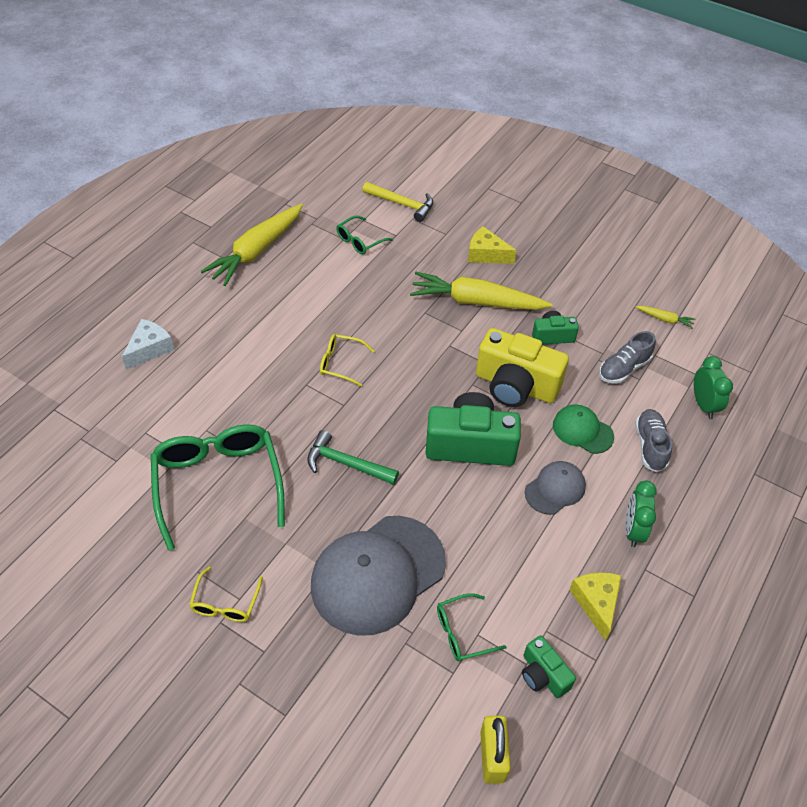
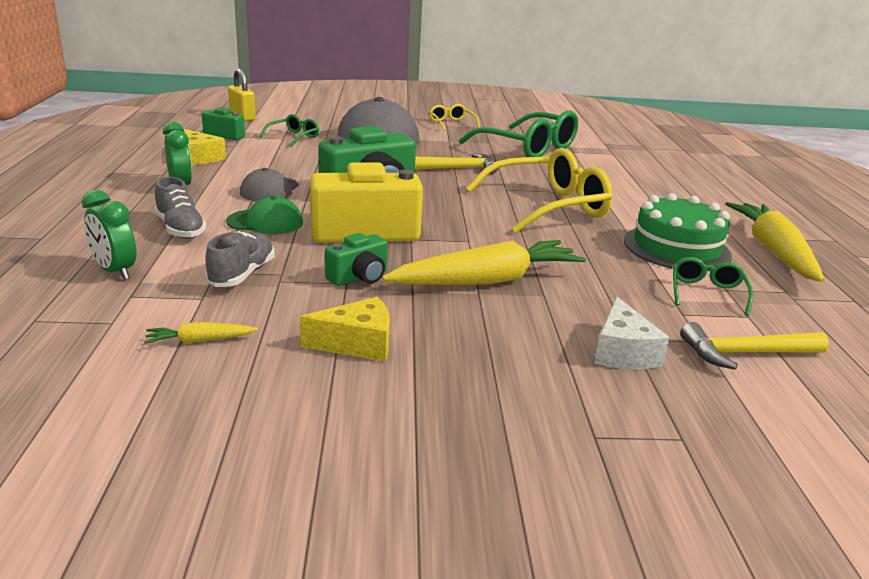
camera: 145 degrees right, 25 degrees down
white cheese [122,319,174,370] -> white cheese moved to [594,297,669,369]
green hammer [307,430,399,485] -> yellow hammer [415,153,498,174]
yellow glasses [320,334,374,386] -> yellow glasses [466,148,612,233], size x2.10
yellow cheese [468,226,516,264] -> yellow cheese moved to [300,297,390,362]
none -> green cake [624,193,732,271]

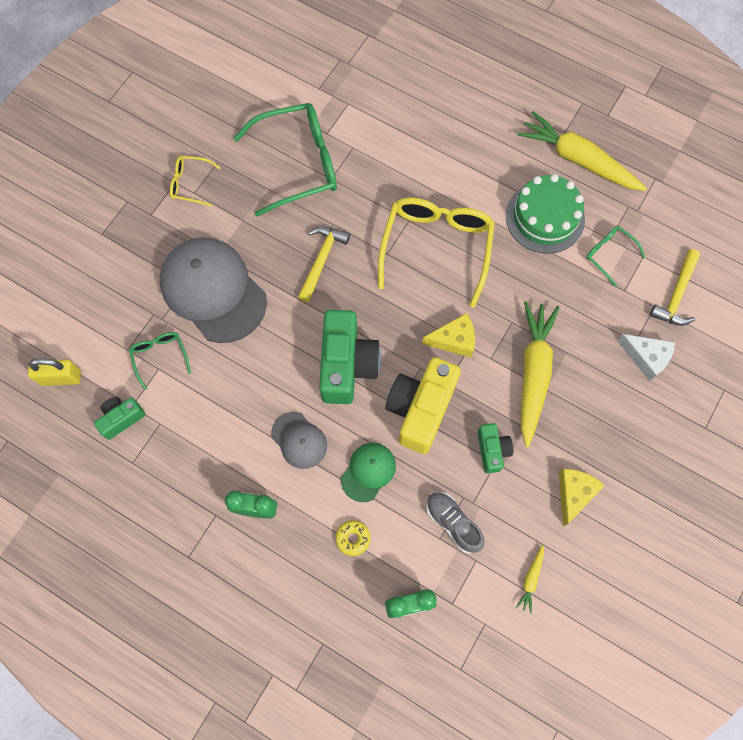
camera: 55 degrees left, 45 degrees up
grey shoe [155,177,206,239] -> yellow donut [335,520,371,556]
yellow cheese [184,129,226,165] -> yellow cheese moved to [422,313,475,357]

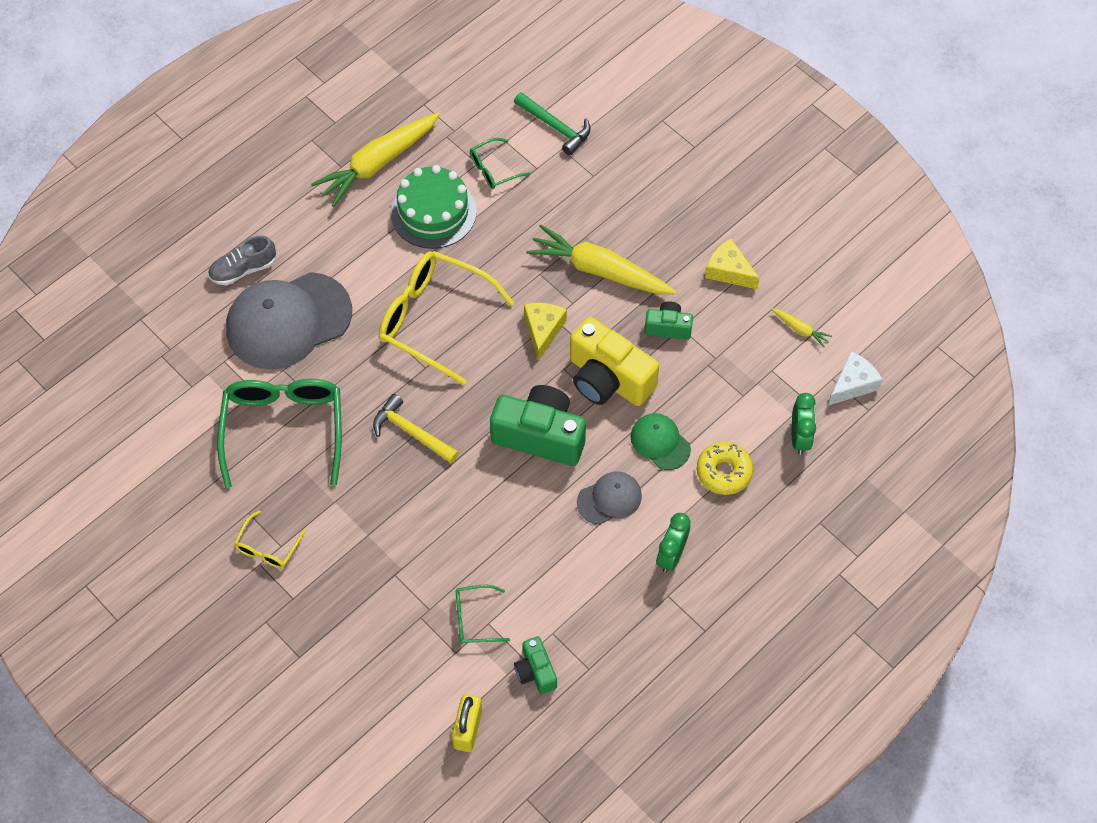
camera: 75 degrees left, 10 degrees down
grey cap [160,237,267,343] -> grey cap moved to [226,272,352,369]
yellow donut [335,520,371,556] -> yellow donut [697,442,753,495], size x1.56
grey shoe [426,492,484,554] -> grey shoe moved to [208,235,276,285]
white cheese [617,334,675,381] -> white cheese moved to [828,351,883,406]
yellow hammer [650,249,700,326] -> green hammer [514,92,591,155]

